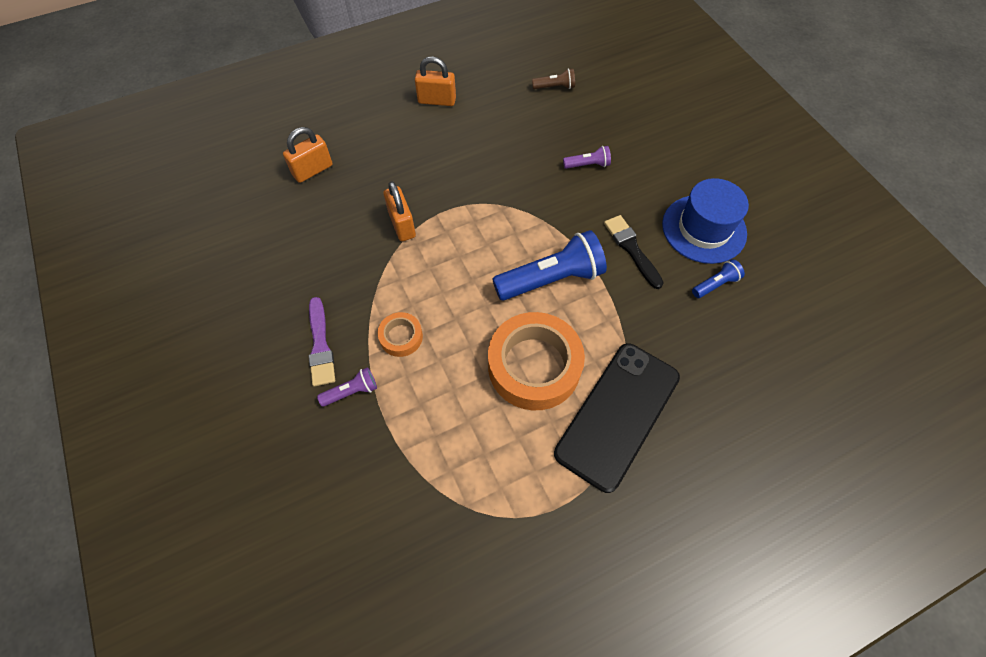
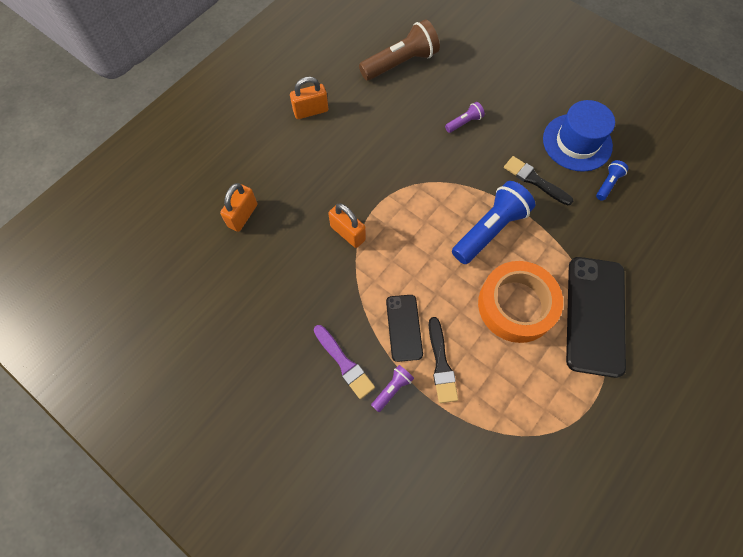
camera: 25 degrees left, 5 degrees up
orange tape [377,312,423,357] -> black phone [386,295,423,362]
brown flashlight [532,68,575,89] -> brown flashlight [359,19,440,81], size x2.10
none -> black brush [429,317,458,403]

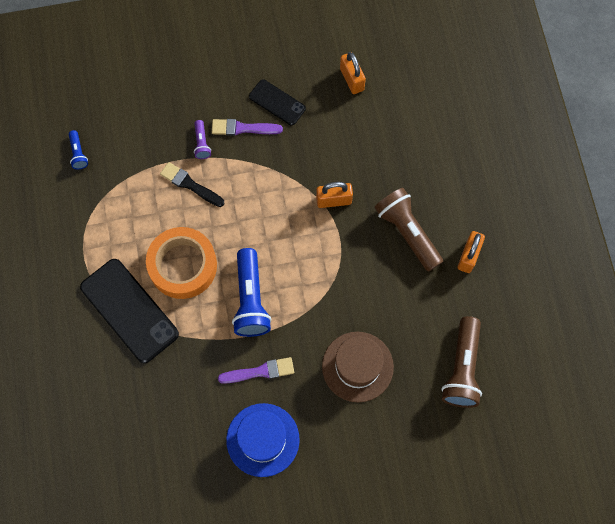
camera: 130 degrees right, 5 degrees up
orange padlock [220,183,258,232] -> orange padlock moved to [340,52,366,94]
black phone [386,295,423,362] -> black phone moved to [249,79,306,125]
purple flashlight [445,102,485,133] -> brown hat [322,332,394,402]
black brush [504,156,573,206] -> purple brush [218,357,294,384]
blue flashlight [596,160,629,201] -> blue flashlight moved to [69,130,88,169]
none -> brown flashlight [374,188,443,272]

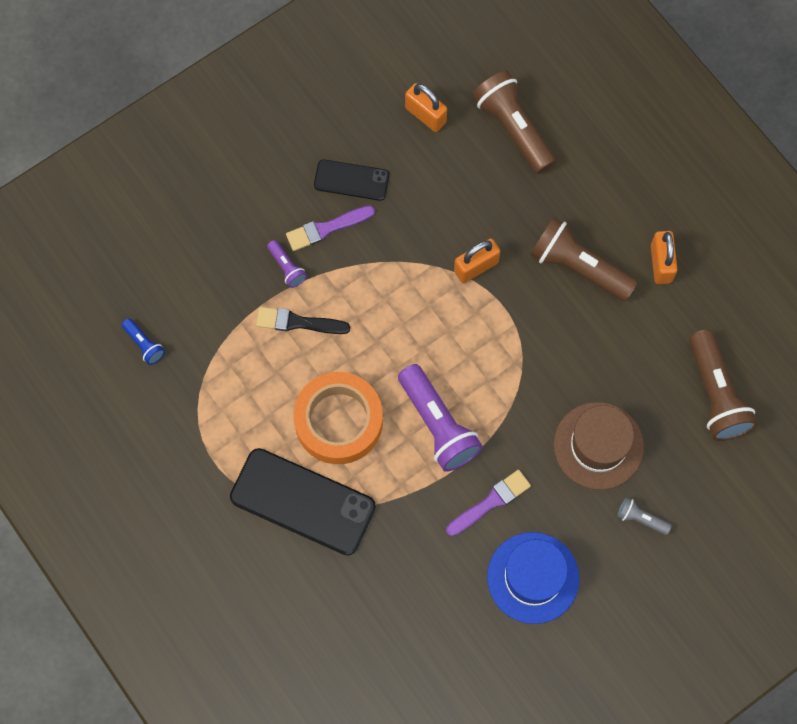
camera: 25 degrees left, 0 degrees up
blue flashlight [232,248,271,337] -> purple flashlight [398,364,483,472]
none -> brown flashlight [472,71,556,174]
none -> grey flashlight [617,497,672,535]

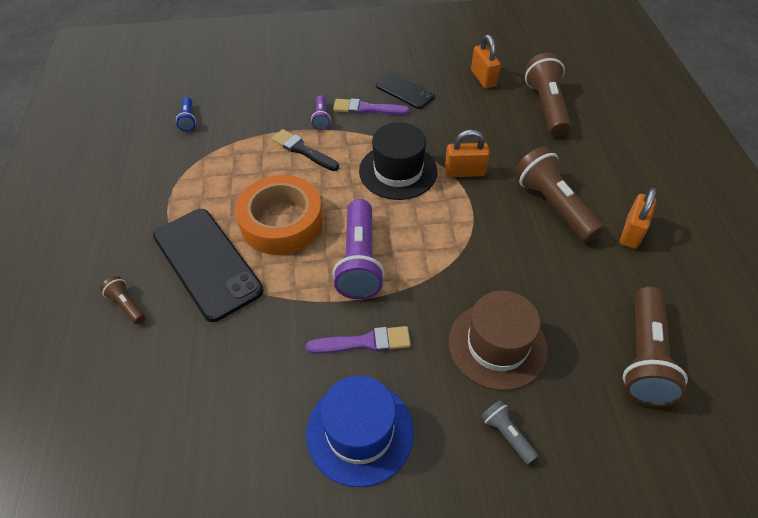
camera: 30 degrees right, 20 degrees down
none -> brown flashlight [100,276,145,324]
none -> black hat [359,122,437,200]

